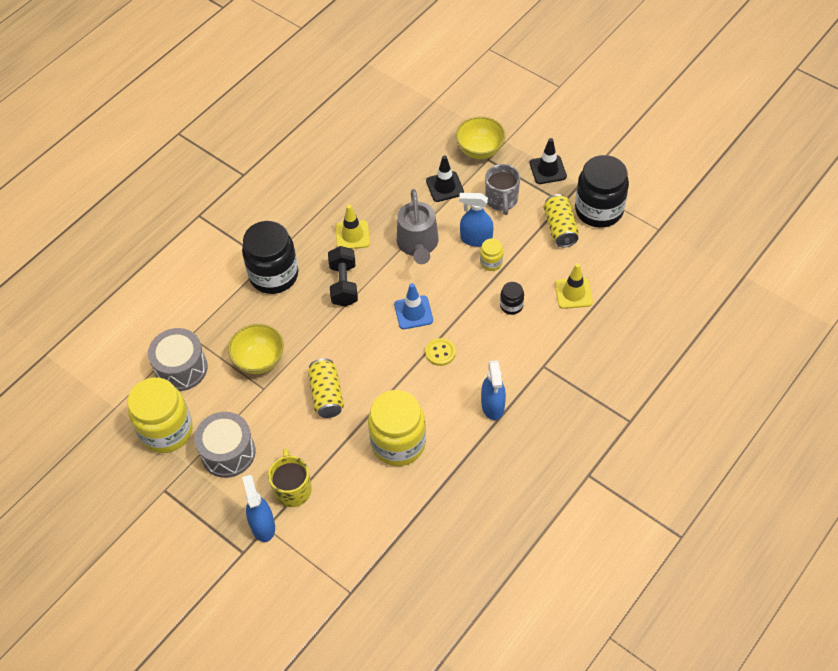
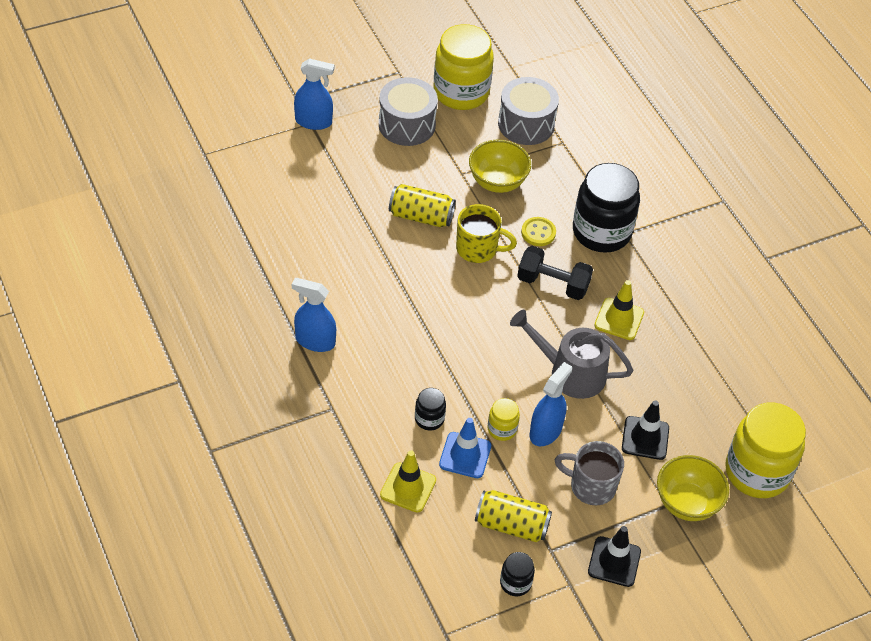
camera: 110 degrees right, 5 degrees down
yellow mug [268,449,312,507] -> yellow mug moved to [456,204,517,263]
yellow jar [368,390,426,466] -> yellow jar moved to [725,402,806,498]
blue traffic cone [394,283,433,329] -> blue traffic cone moved to [439,418,491,478]
yellow button [425,338,456,366] -> yellow button moved to [521,217,556,246]
black jar [575,155,629,228] -> black jar [500,552,535,596], size x0.45

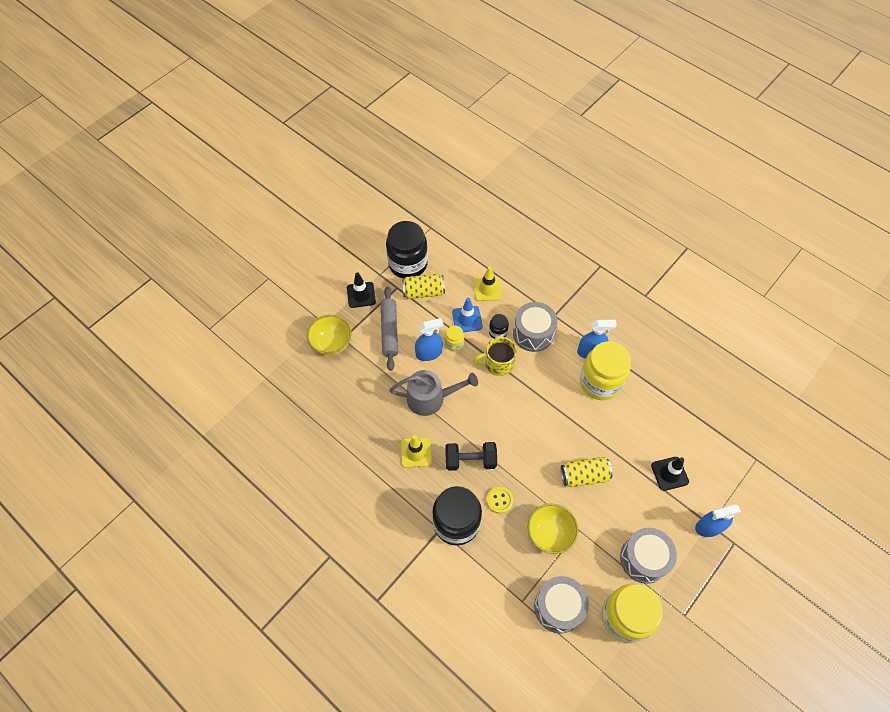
camera: 160 degrees right, 10 degrees up
yellow mug [456,204,517,263] -> yellow mug moved to [473,337,517,376]
black jar [500,552,535,596] -> black jar [386,221,428,279], size x2.21
blue spray bottle [530,362,572,446] -> blue spray bottle turned 120 degrees counterclockwise [415,318,443,361]
grey mug [555,441,624,505] -> grey rolling pin [381,287,398,371]
black traffic cone [622,401,669,460] -> black traffic cone moved to [651,457,689,491]
yellow jar [725,402,806,498] -> yellow jar moved to [580,341,631,400]
none -> grey drum [513,302,557,352]

